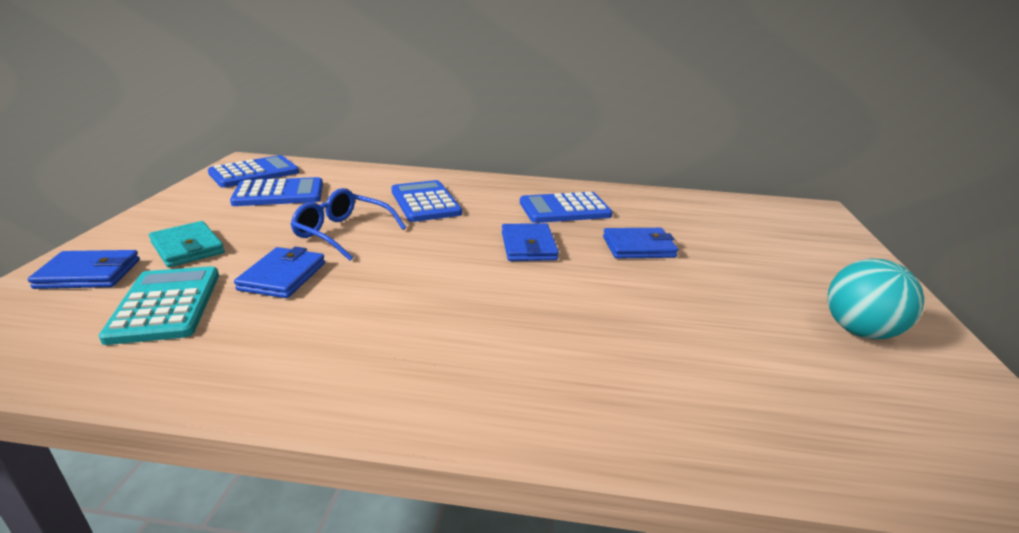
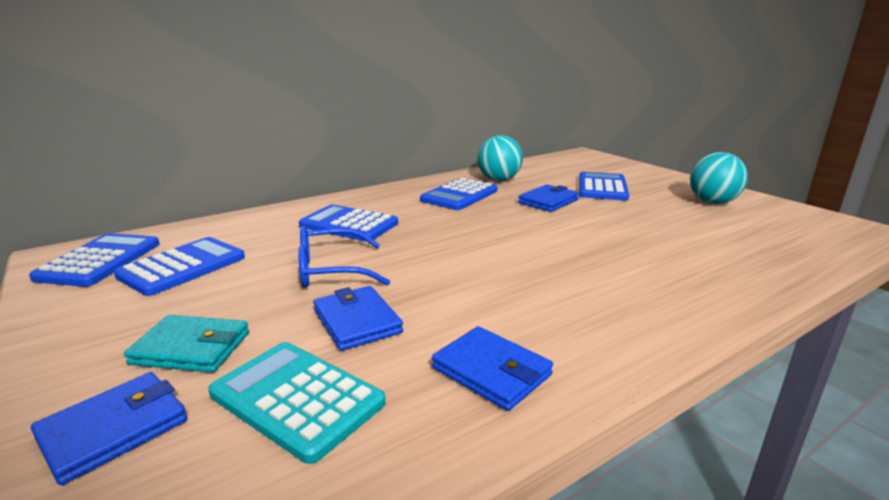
camera: 40 degrees left, 5 degrees down
blue wallet [502,223,559,261] -> blue wallet moved to [432,326,553,411]
none -> turquoise ball [477,135,523,181]
none -> blue calculator [579,172,629,200]

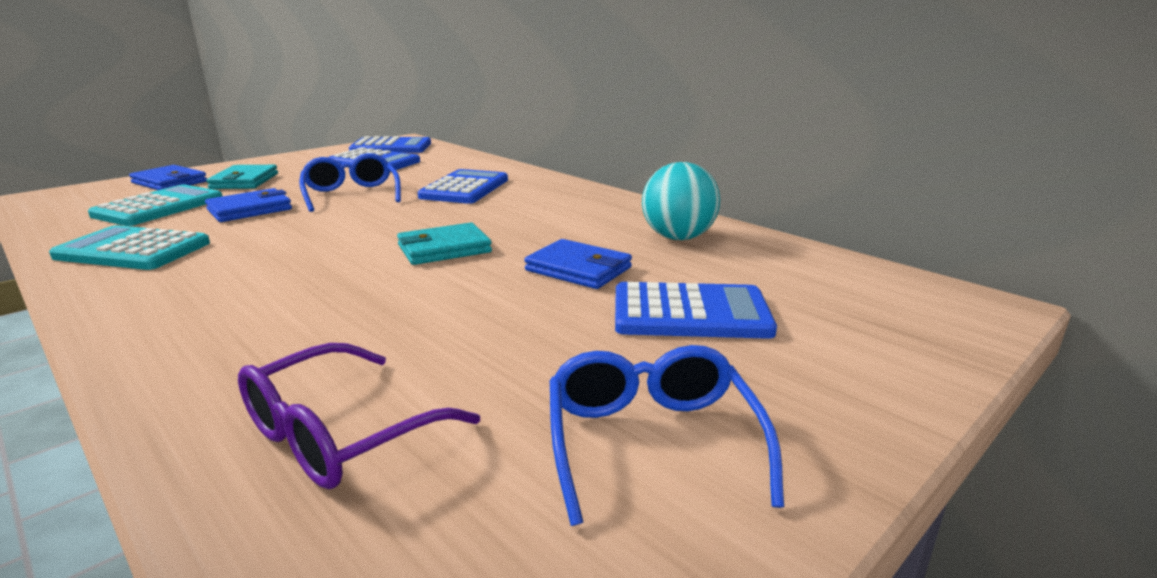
camera: 80 degrees right, 0 degrees up
blue calculator [420,178,497,210] -> none
blue wallet [432,326,553,411] -> turquoise calculator [49,225,210,270]
turquoise ball [690,152,748,204] -> blue glasses [550,345,784,526]
none -> purple glasses [238,343,480,489]
none -> turquoise wallet [397,223,492,265]

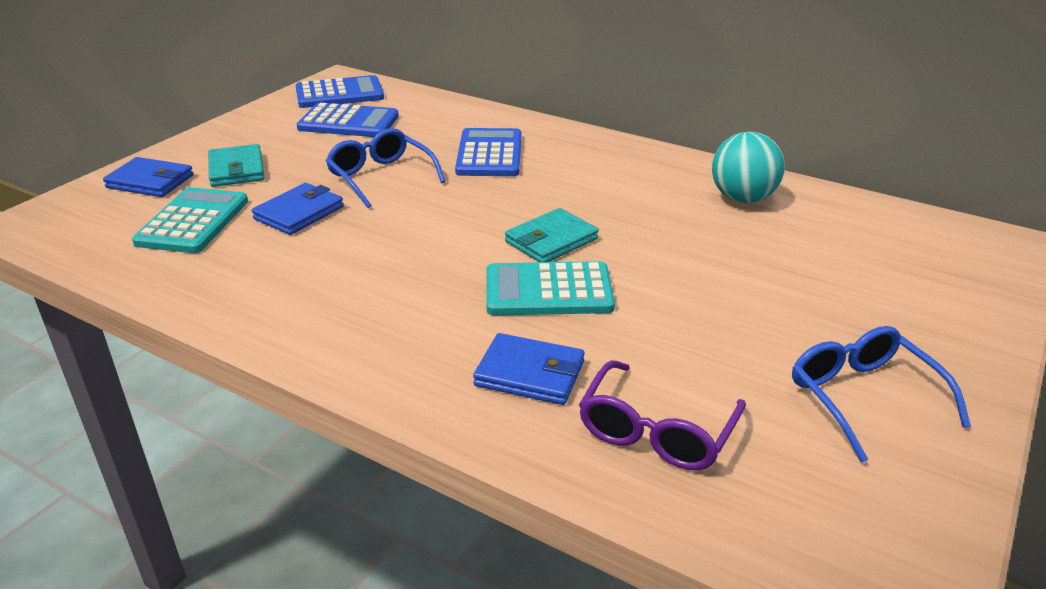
camera: 15 degrees left, 10 degrees up
turquoise calculator [49,225,210,270] -> turquoise calculator moved to [487,261,615,315]
blue wallet [524,239,632,289] -> blue wallet moved to [473,333,585,405]
blue calculator [615,282,777,339] -> none

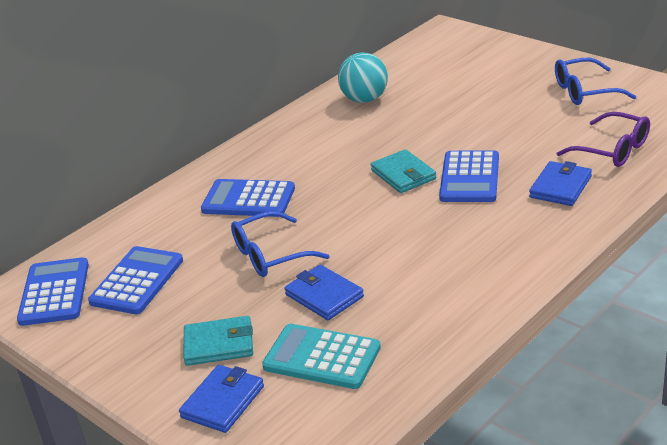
camera: 75 degrees left, 0 degrees up
turquoise calculator [487,261,615,315] -> blue calculator [439,150,499,202]

